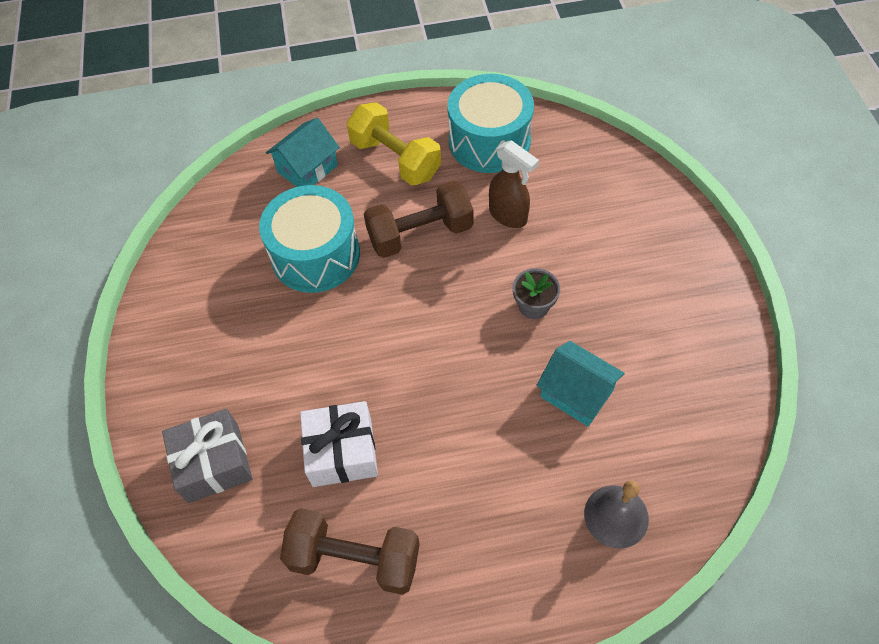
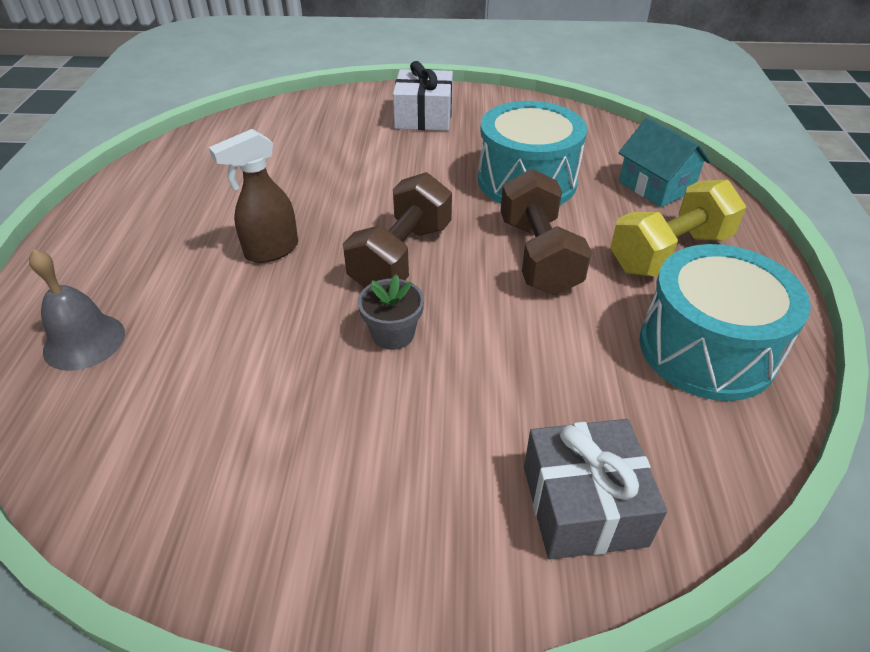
camera: 100 degrees right, 15 degrees down
grey gift [162,408,253,503] -> grey gift moved to [524,419,667,560]
brown dumbbell [280,508,420,595] -> brown dumbbell moved to [343,172,452,288]
white gift [300,401,378,487] -> white gift moved to [393,61,453,131]
brown spray bottle [489,140,539,228] -> brown spray bottle moved to [209,129,298,263]
turquoise house [536,341,625,426] -> none

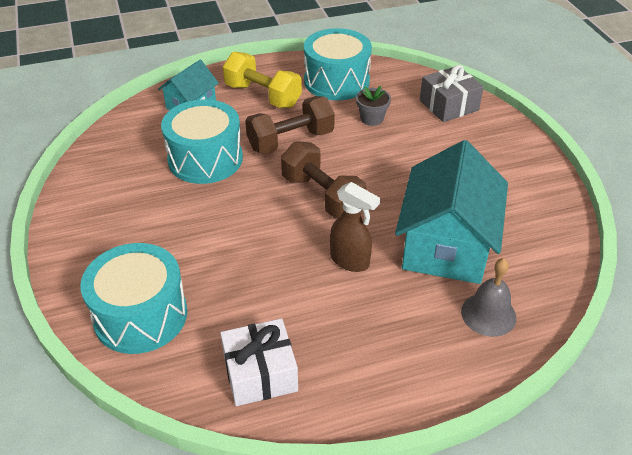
camera: 110 degrees left, 0 degrees up
brown dumbbell [343,172,452,288] -> brown dumbbell turned 45 degrees clockwise [281,141,366,218]
grey flower pot [358,274,424,350] -> grey flower pot moved to [356,86,391,126]
white gift [393,61,453,131] -> white gift moved to [220,318,298,406]
none -> turquoise drum [80,243,187,354]
none -> turquoise house [395,140,508,284]

